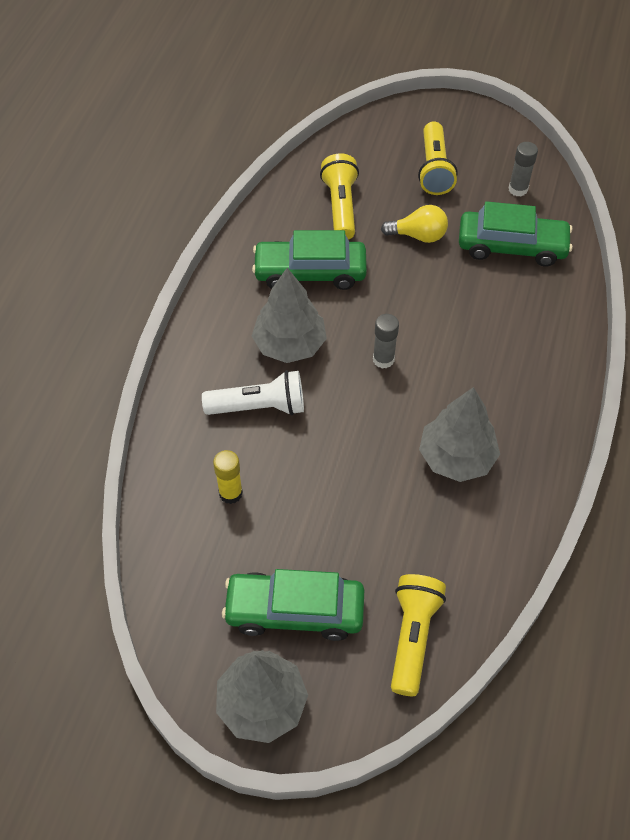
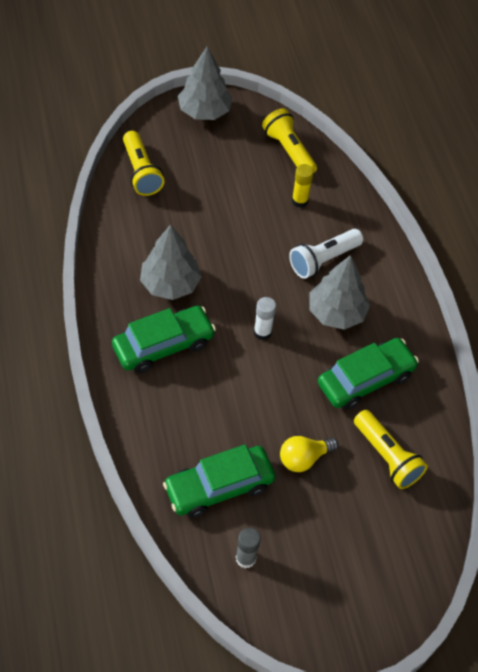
camera: 145 degrees right, 0 degrees up
green car [222,569,364,641] -> green car moved to [112,306,216,373]
grey glue stick [373,314,399,369] -> white glue stick [254,297,276,340]
yellow flashlight [418,122,458,195] -> yellow flashlight moved to [262,108,317,173]

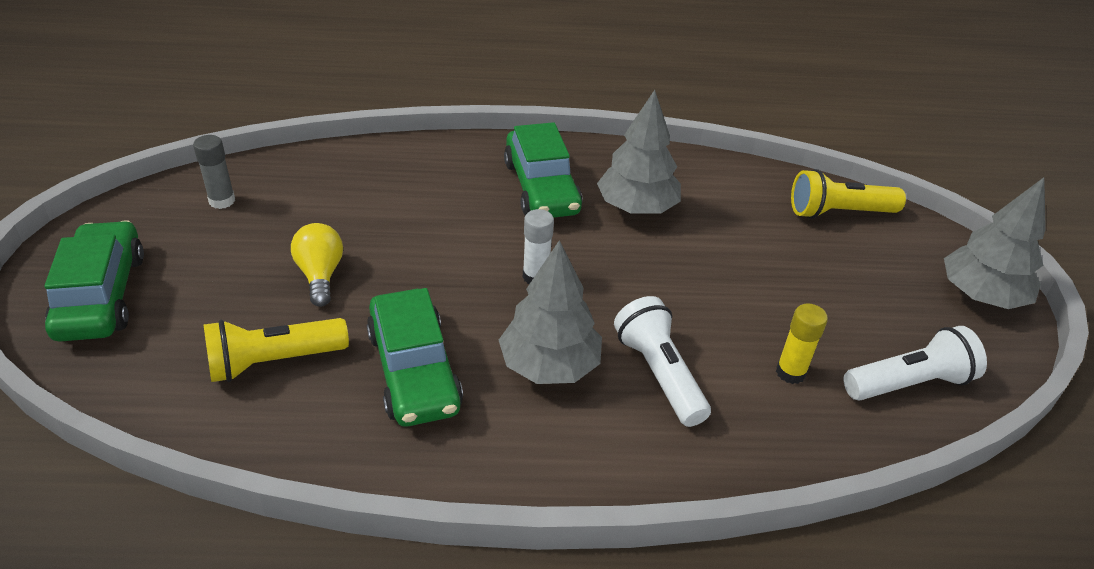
camera: 105 degrees right, 15 degrees down
green car [163,444,276,518] -> green car moved to [44,220,144,342]
yellow flashlight [262,108,317,173] -> white flashlight [844,326,987,401]

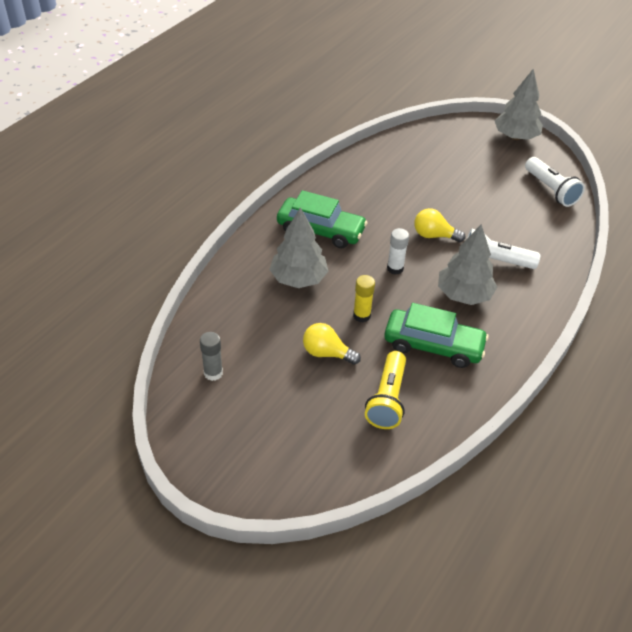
camera: 55 degrees left, 5 degrees up
green car [44,220,144,342] -> none
grey tree [597,90,681,214] -> grey tree moved to [269,207,329,288]
yellow glue stick [776,303,828,384] -> yellow glue stick moved to [353,275,375,322]
yellow flashlight [791,169,906,219] -> none
white flashlight [844,326,987,401] -> white flashlight turned 135 degrees clockwise [525,157,585,207]
none -> yellow light bulb [414,208,465,242]

